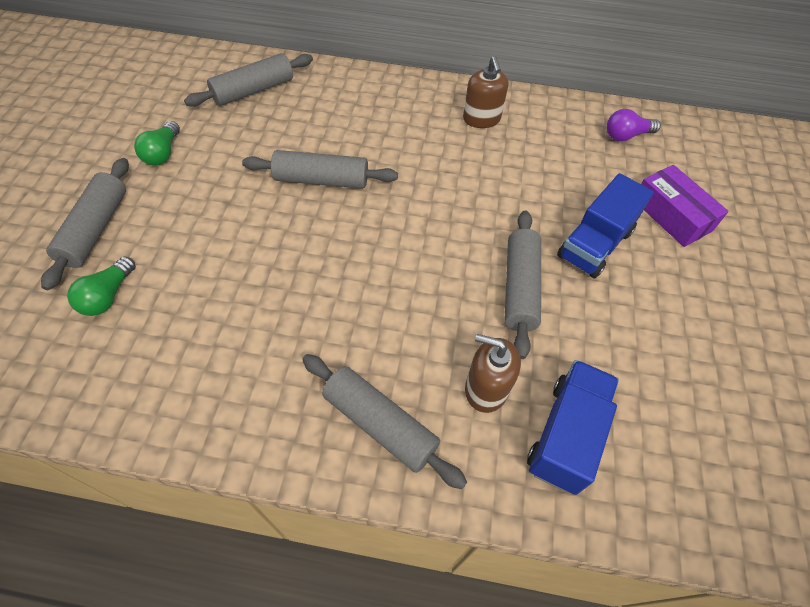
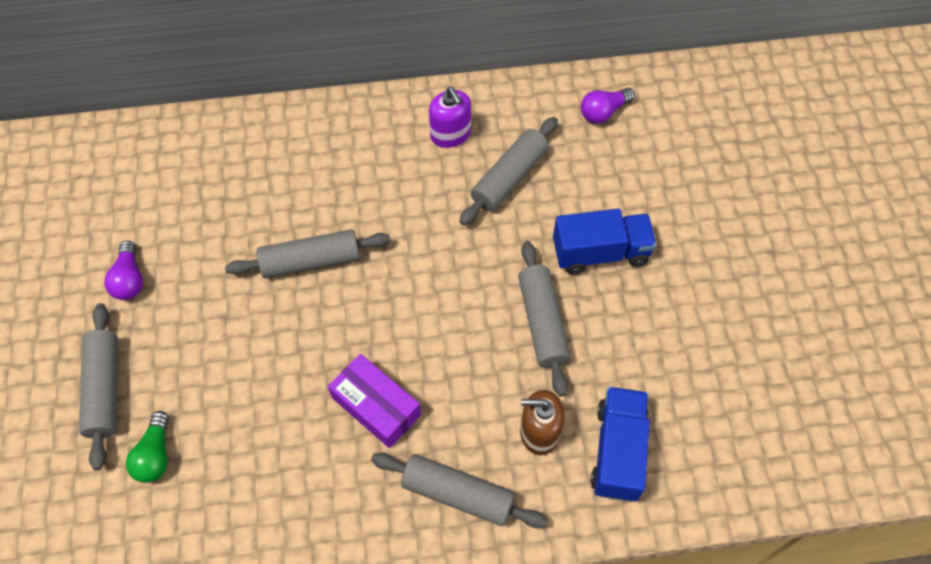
camera: 15 degrees left, 5 degrees up
green light bulb [134,121,180,165] -> purple light bulb [104,241,143,300]
grey rolling pin [184,53,313,107] -> grey rolling pin moved to [459,117,558,226]
brown soap dispenser [463,56,508,128] -> purple soap dispenser [429,87,471,148]
blue truck [557,173,654,278] -> blue truck turned 120 degrees counterclockwise [553,209,657,275]
purple box [641,165,729,247] -> purple box moved to [328,354,421,448]

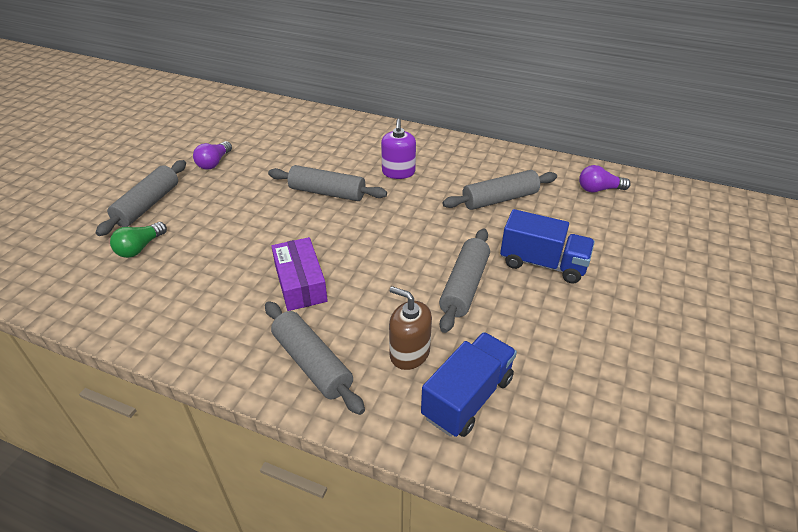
camera: 30 degrees right, 20 degrees down
purple soap dispenser [429,87,471,148] -> purple soap dispenser moved to [381,119,416,179]

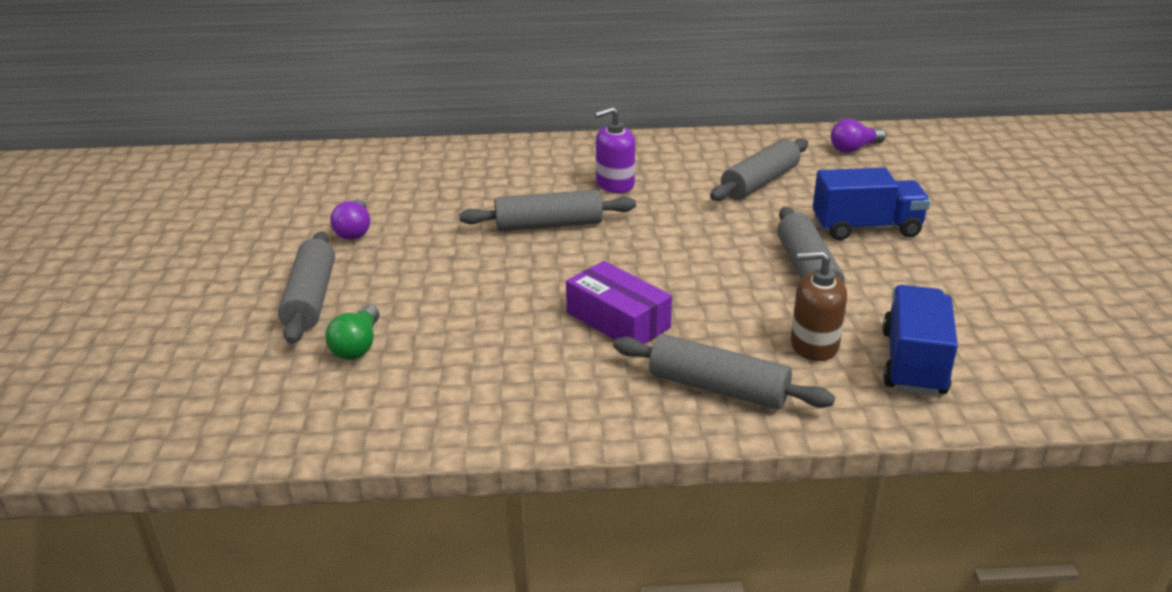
camera: 25 degrees left, 10 degrees down
purple soap dispenser [381,119,416,179] -> purple soap dispenser turned 90 degrees clockwise [595,107,635,193]

